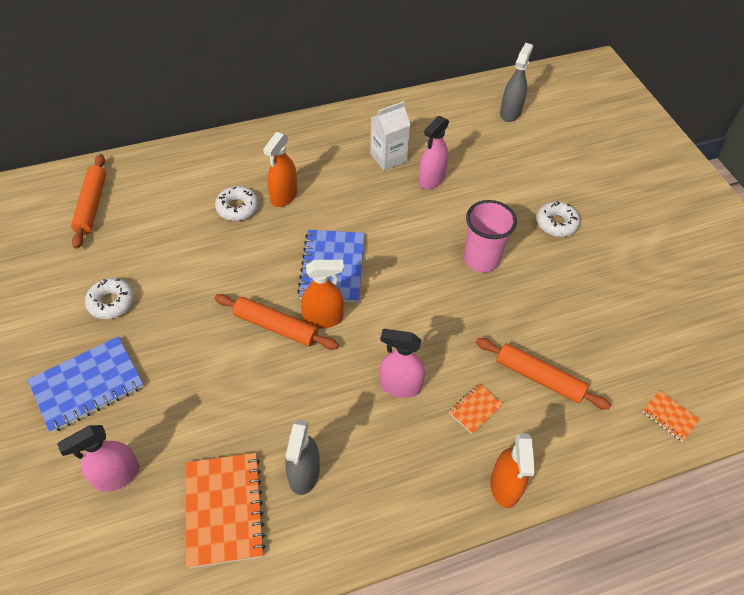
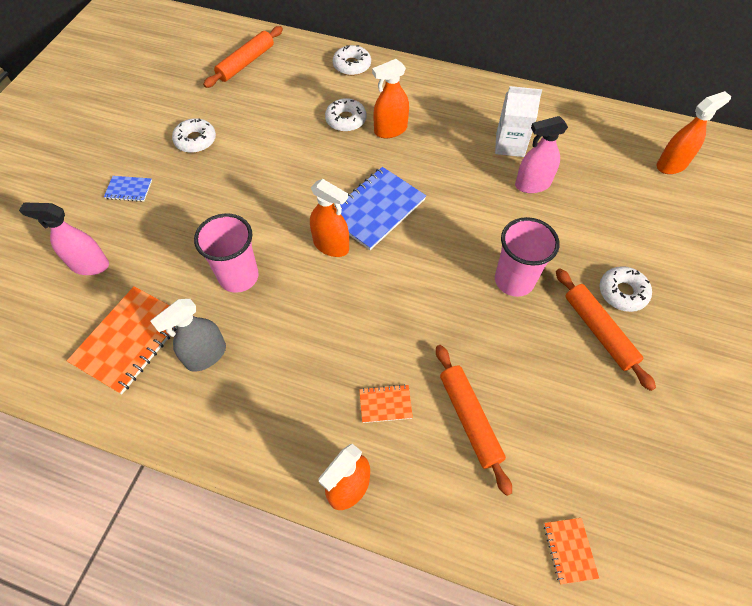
camera: 40 degrees right, 5 degrees up
blue notebook [27,336,144,433] -> blue notebook [104,176,152,202], size x0.48
orange rolling pin [214,294,339,350] -> orange rolling pin moved to [556,268,656,391]
pink spray bottle [380,329,425,398] -> none
grey spray bottle [500,43,533,122] -> orange spray bottle [657,91,731,174]
none -> pink cup [194,214,259,293]
none -> white donut [333,45,371,76]

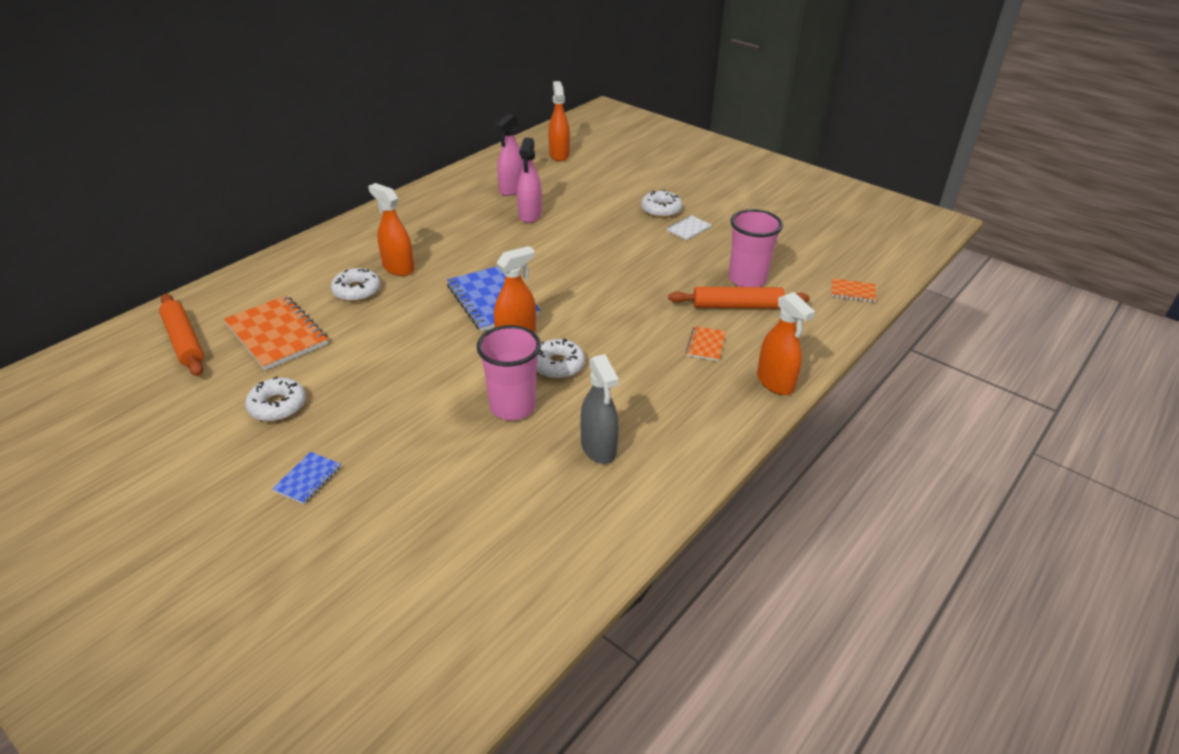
camera: 70 degrees left, 20 degrees down
pink spray bottle [19,203,109,275] -> pink spray bottle moved to [495,114,524,196]
orange notebook [67,286,177,394] -> orange notebook moved to [224,295,328,370]
white donut [333,45,371,76] -> white donut moved to [536,338,585,379]
orange spray bottle [372,59,409,138] -> orange spray bottle turned 135 degrees clockwise [368,183,414,276]
white carton [495,86,542,157] -> none
pink cup [495,217,560,297] -> pink cup moved to [729,209,783,287]
orange rolling pin [556,268,656,391] -> white notebook [666,215,711,241]

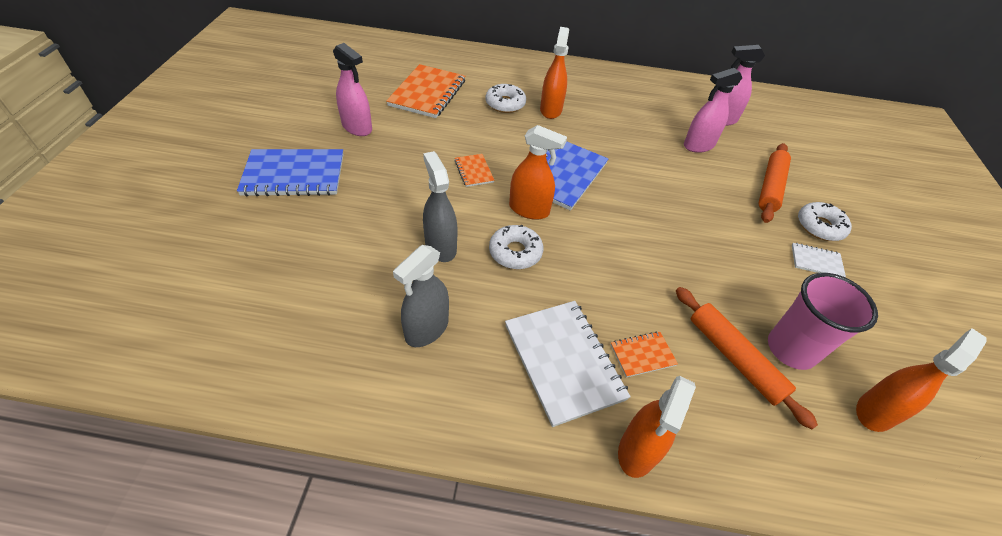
camera: 55 degrees right, 10 degrees up
orange rolling pin [159,294,204,376] -> orange rolling pin moved to [759,143,791,223]
white donut [245,377,306,422] -> pink spray bottle [333,43,372,136]
blue notebook [272,452,341,504] -> blue notebook [237,149,344,196], size x2.06
pink cup [477,325,541,420] -> grey spray bottle [423,151,458,262]
orange spray bottle [548,81,570,161] -> orange spray bottle moved to [856,328,987,432]
orange notebook [831,278,876,303] -> orange notebook moved to [455,154,495,187]
none -> white notebook [505,301,631,427]

